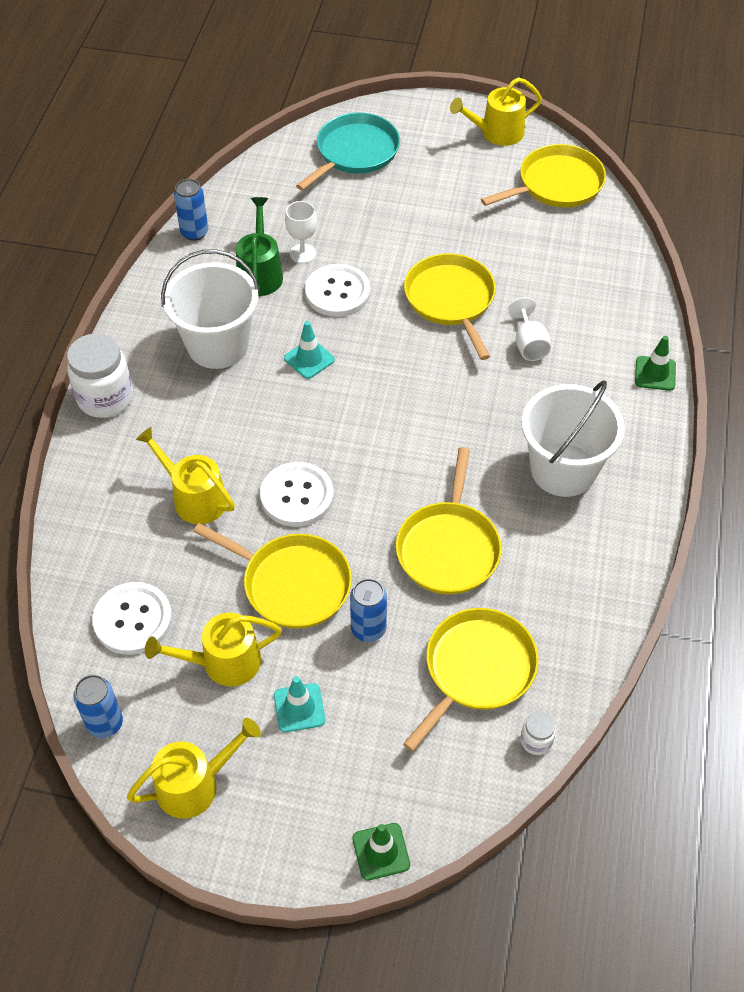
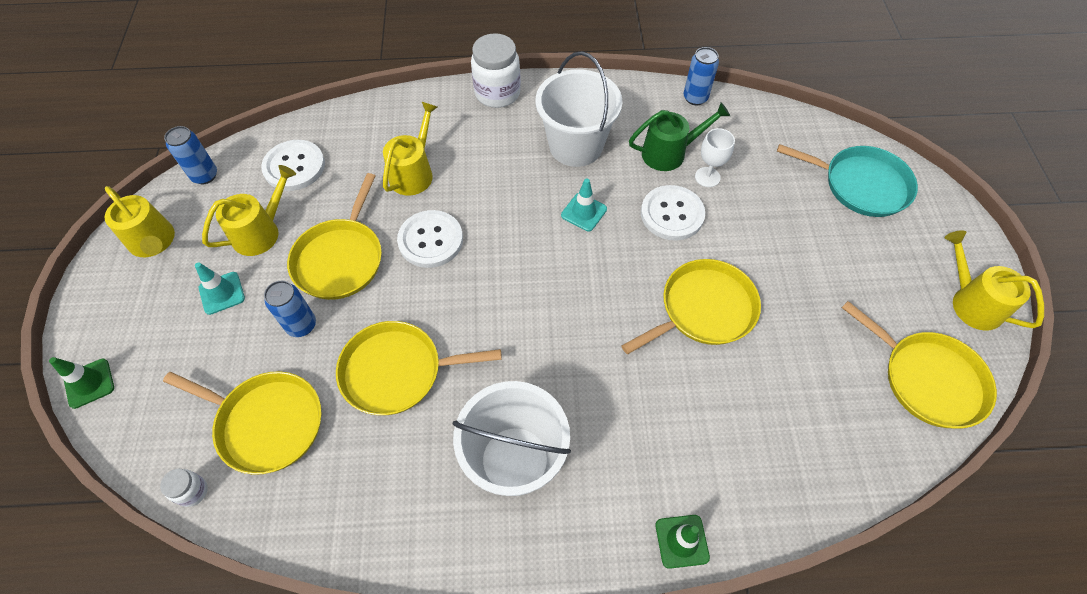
camera: 75 degrees right, 5 degrees up
yellow watering can [145,613,282,686] -> yellow watering can turned 75 degrees clockwise [202,165,296,256]
white goblet [508,297,551,361] -> none

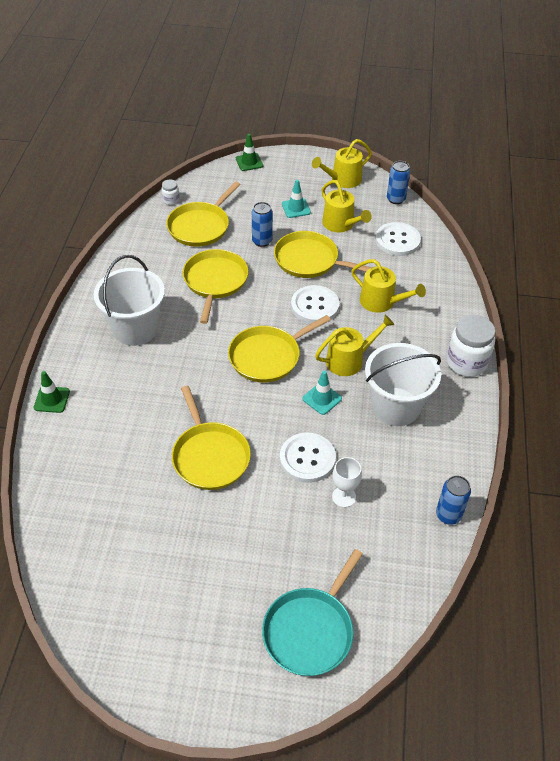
camera: 100 degrees right, 10 degrees down
green watering can [629,102,730,171] -> none
yellow pan [842,301,997,428] -> yellow pan moved to [228,315,331,383]
yellow watering can [945,230,1044,331] -> yellow watering can moved to [315,315,395,376]

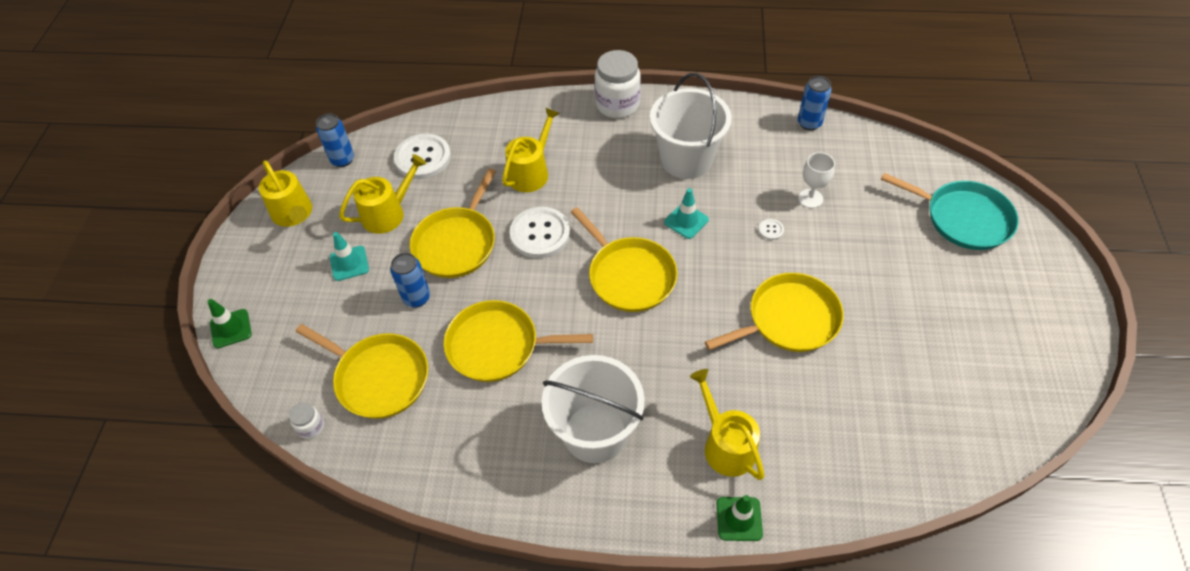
camera: 90 degrees left, 5 degrees up
white button [280,433,336,483] -> white button [758,219,784,240], size x0.41
yellow watering can [315,315,395,376] -> yellow watering can moved to [690,369,764,480]

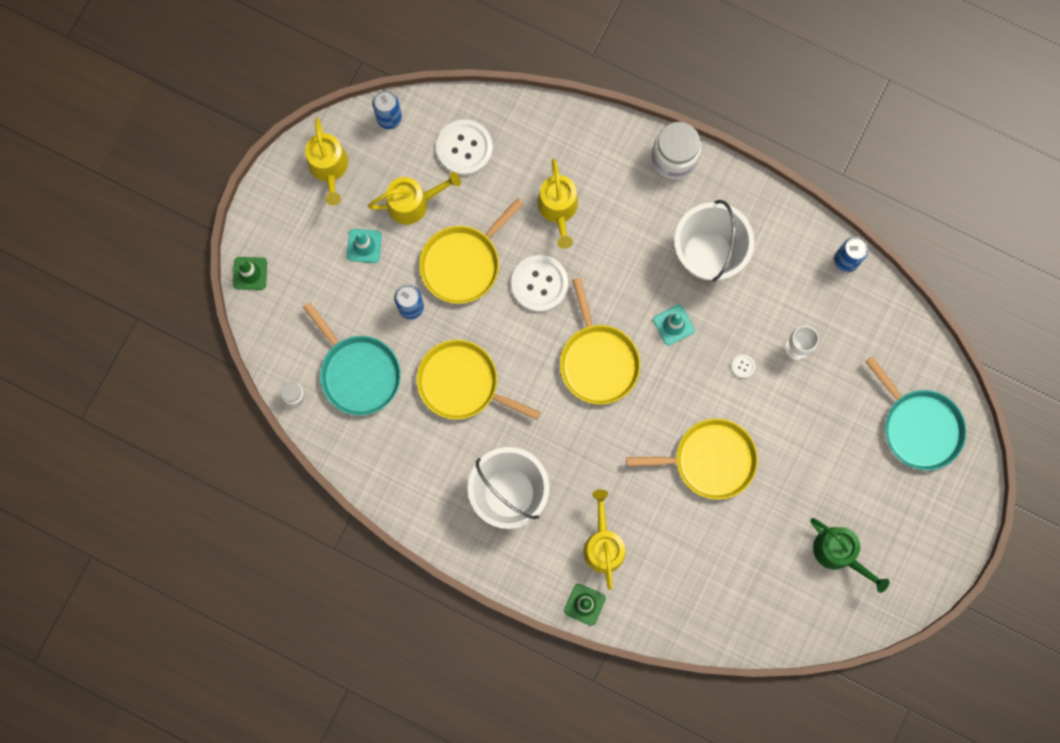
camera: 20 degrees right, 25 degrees up
yellow pan [295,324,428,419] -> turquoise pan [303,302,401,415]
yellow watering can [502,107,560,192] -> yellow watering can turned 120 degrees clockwise [538,159,578,249]
none -> green watering can [810,518,890,593]

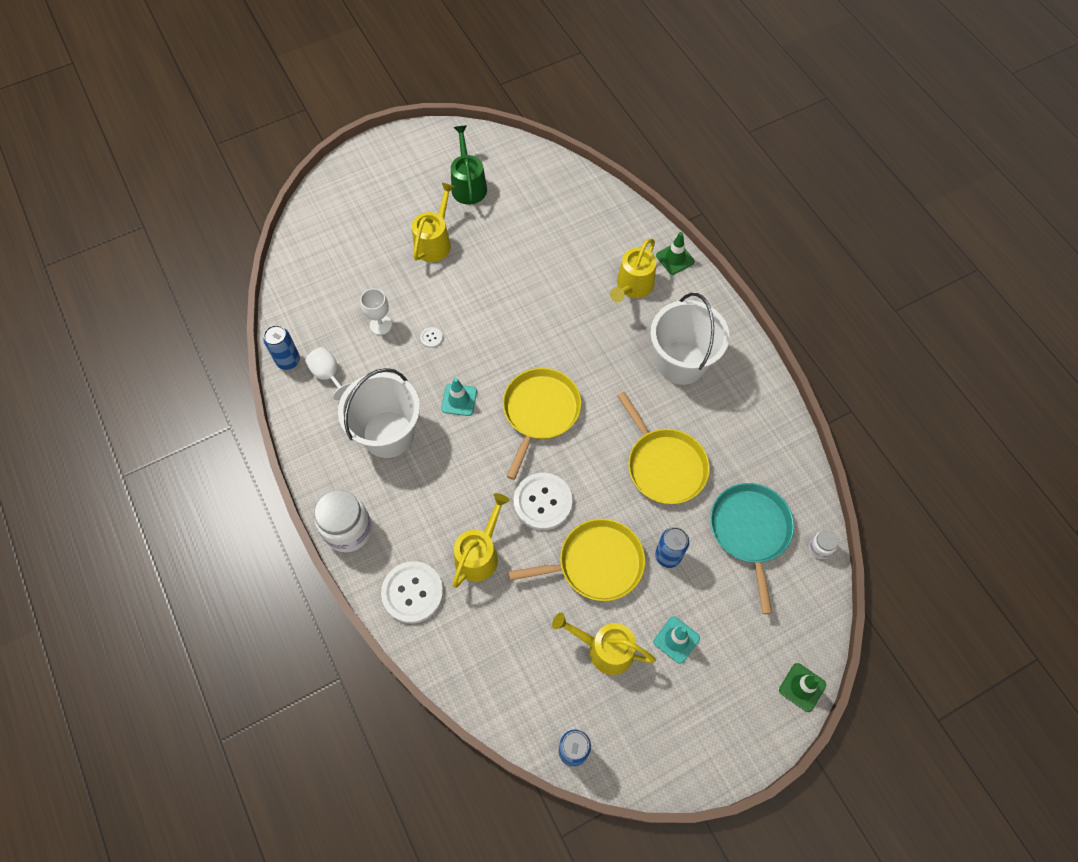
camera: 145 degrees left, 15 degrees down
yellow watering can [305,118,348,206] -> yellow watering can moved to [412,183,455,262]
white button [436,119,493,176] -> white button moved to [381,561,443,623]
yellow pan [626,419,758,500] -> none
turquoise pan [865,356,966,471] -> none
none -> white goblet [305,347,351,400]

